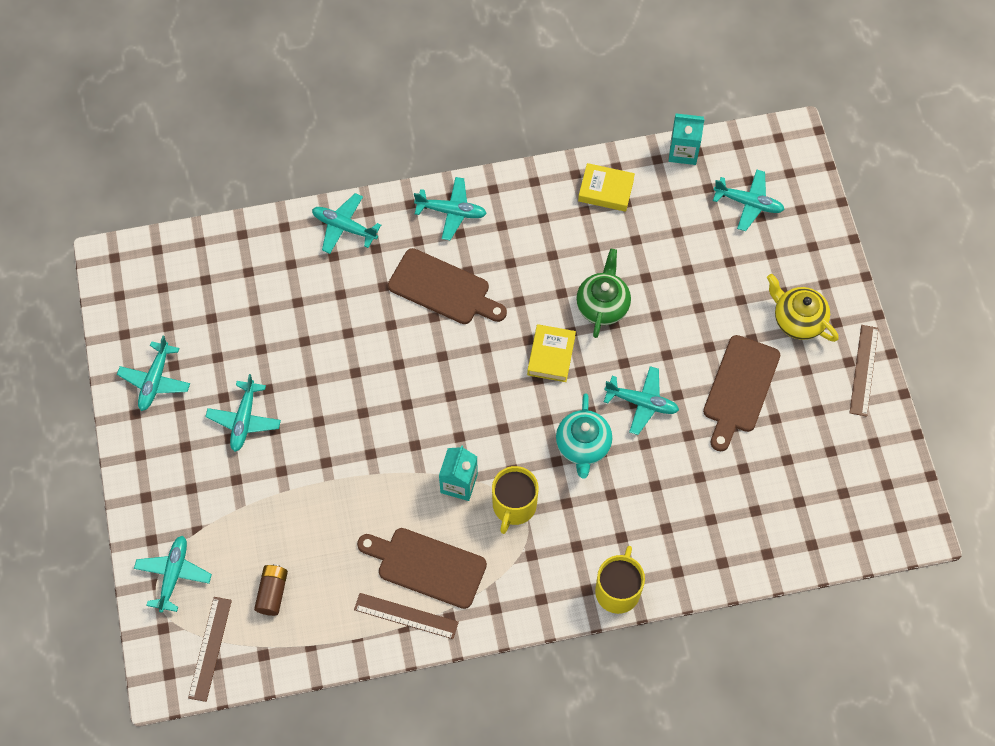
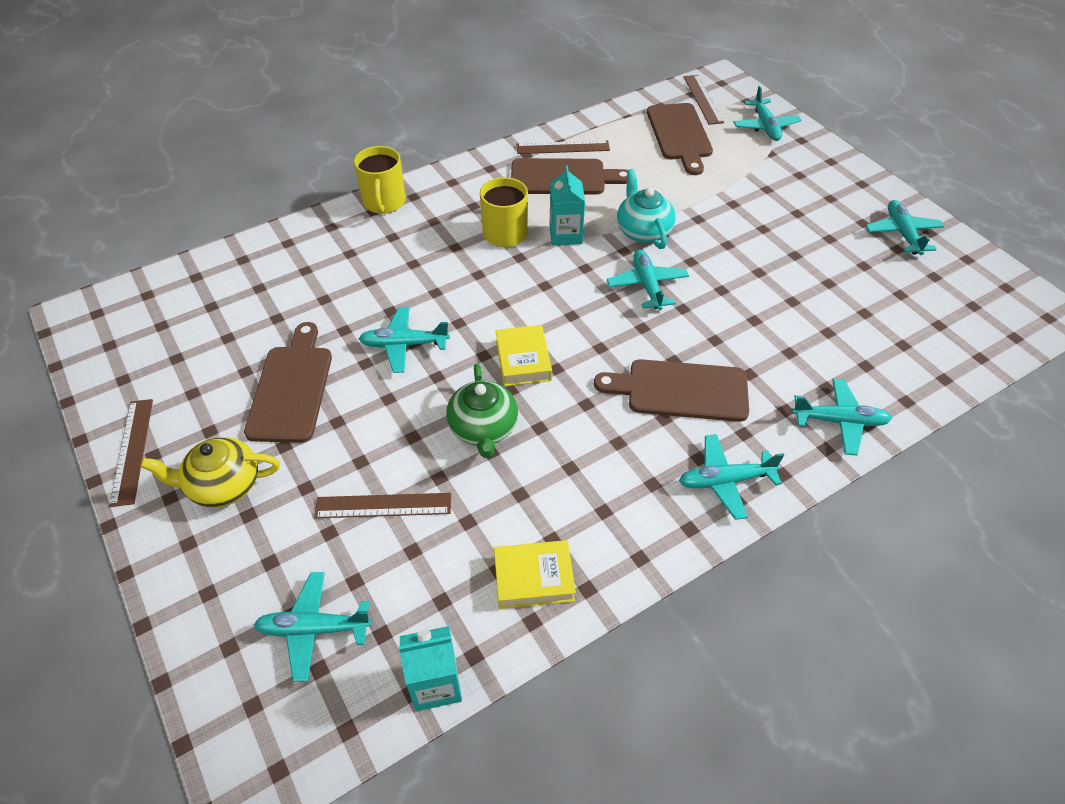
camera: 160 degrees right, 15 degrees down
turquoise plane [205,374,281,452] -> turquoise plane moved to [607,249,689,310]
brown battery [254,564,288,616] -> brown cutting board [647,103,713,175]
turquoise teapot [556,394,612,479] -> turquoise teapot moved to [617,169,676,249]
yellow teapot [767,274,839,342] -> yellow teapot turned 150 degrees clockwise [140,437,280,508]
none -> brown ruler [314,493,451,518]

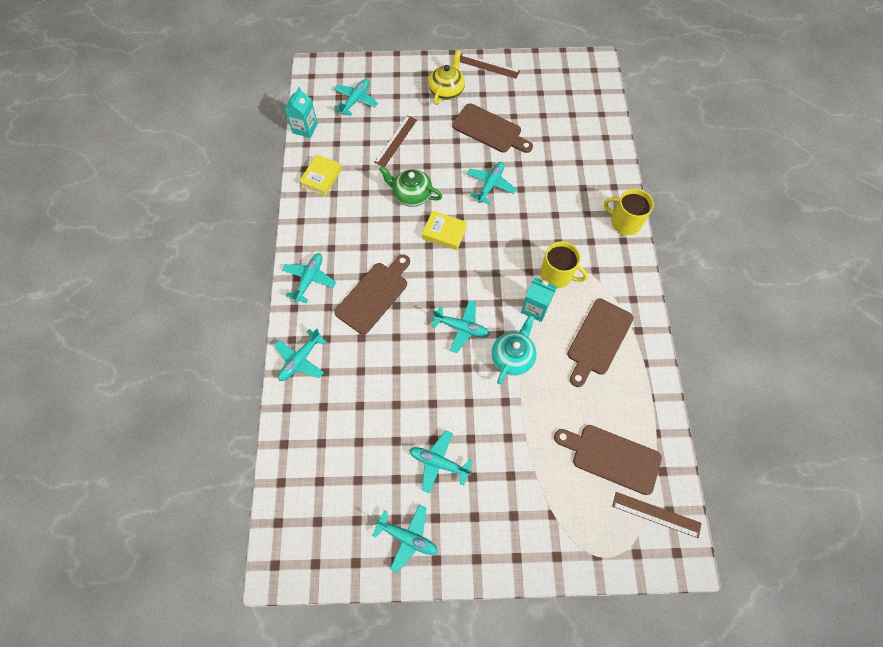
camera: 120 degrees right, 15 degrees up
brown ruler [517,140,610,154] -> none
turquoise teapot [617,169,676,249] -> turquoise teapot turned 75 degrees counterclockwise [491,315,537,384]
turquoise plane [733,86,802,141] -> turquoise plane moved to [409,431,473,494]

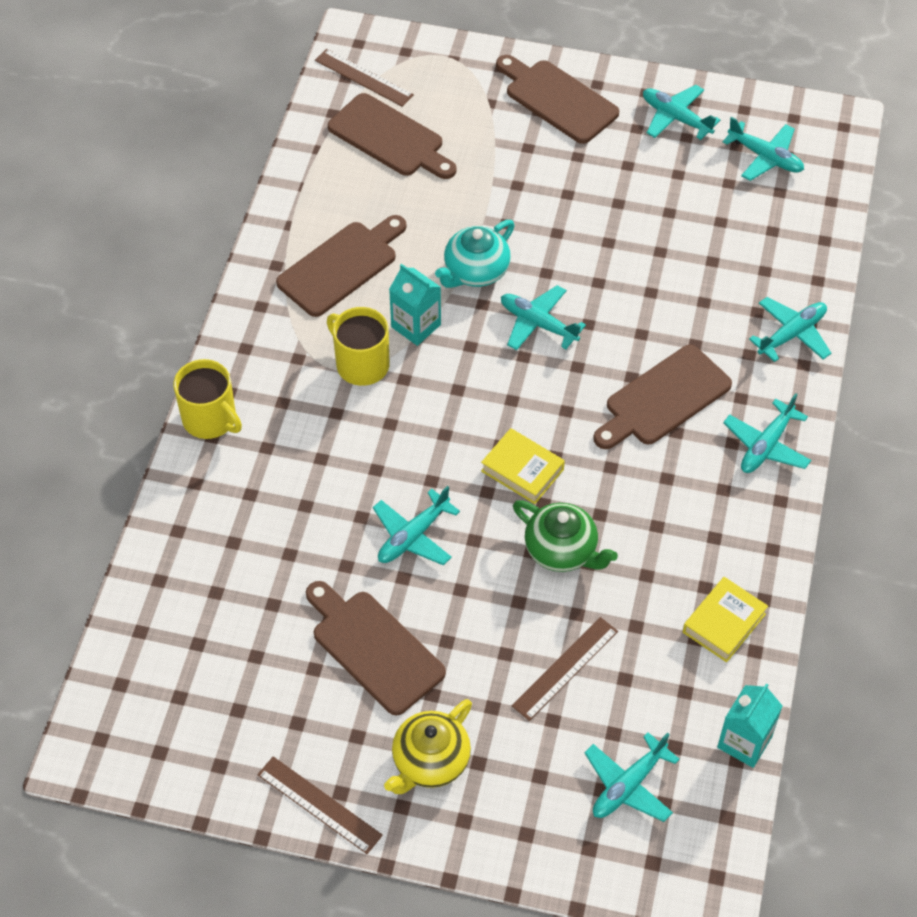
camera: 165 degrees left, 10 degrees down
turquoise plane [409,431,473,494] -> turquoise plane moved to [723,117,804,181]
none -> brown cutting board [496,55,619,144]

